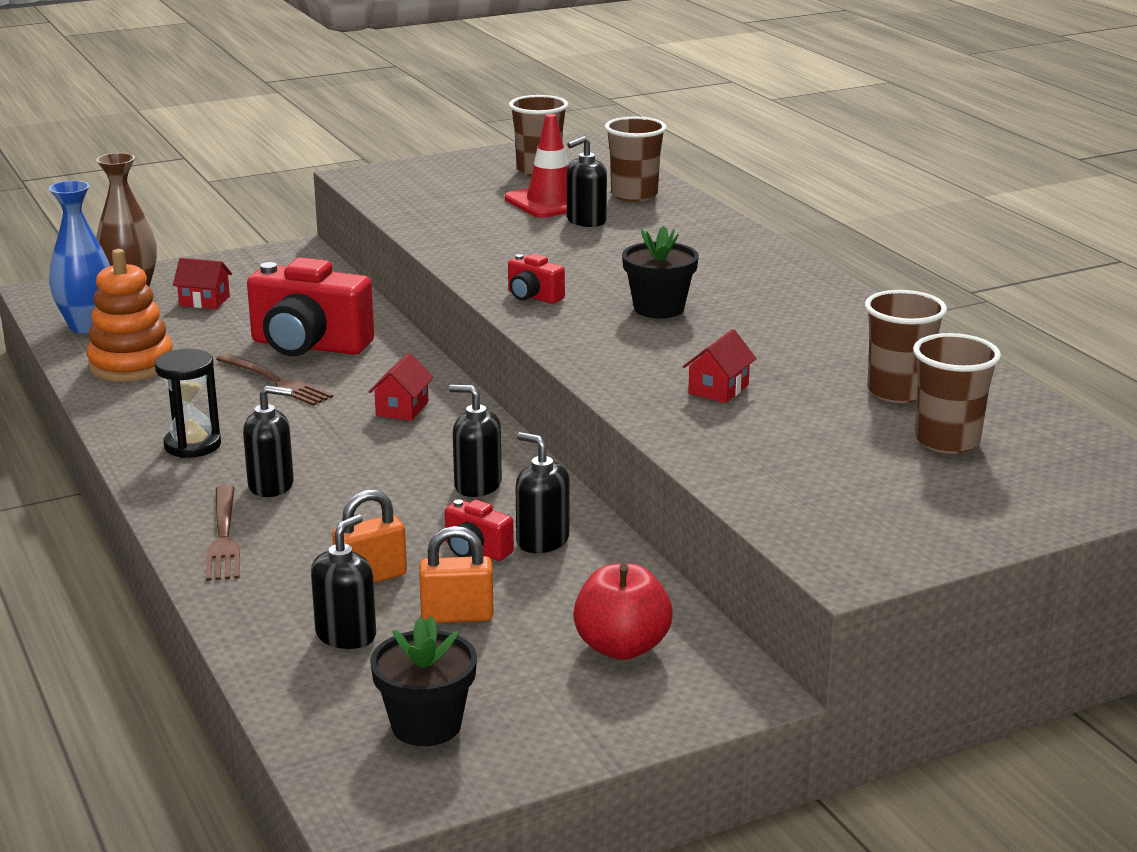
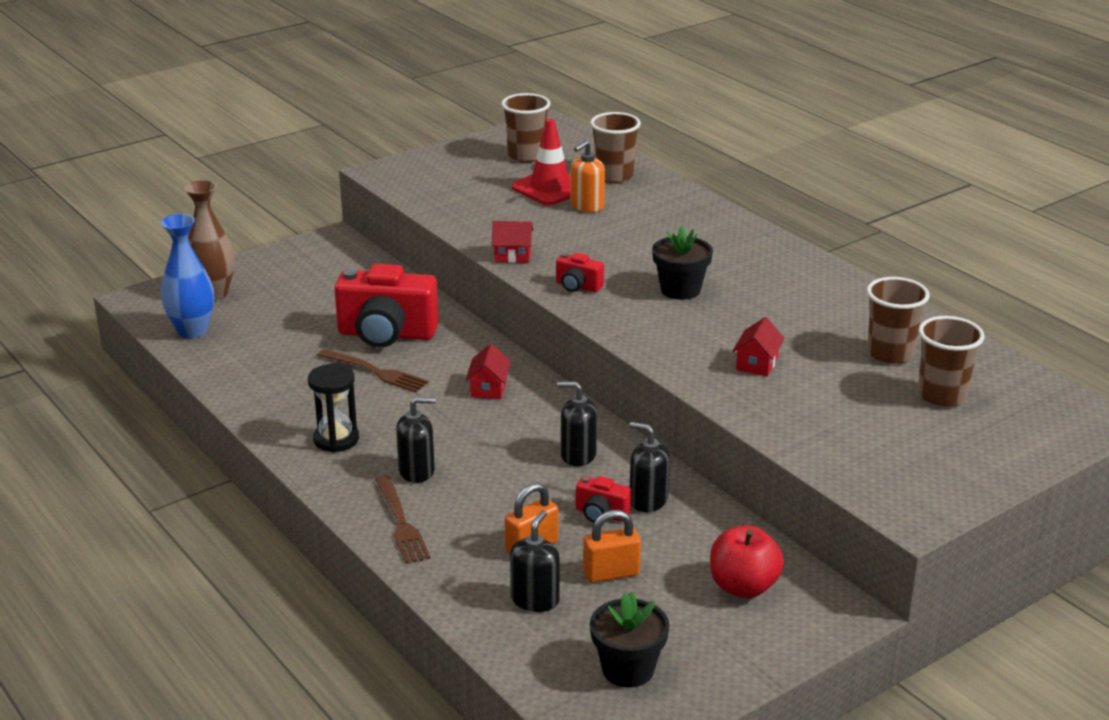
camera: 10 degrees left, 5 degrees up
orange stacking toy [87,249,173,381] -> none
red house [173,258,232,309] -> red house moved to [492,221,533,263]
black soap dispenser [567,136,607,227] -> orange soap dispenser [570,140,605,212]

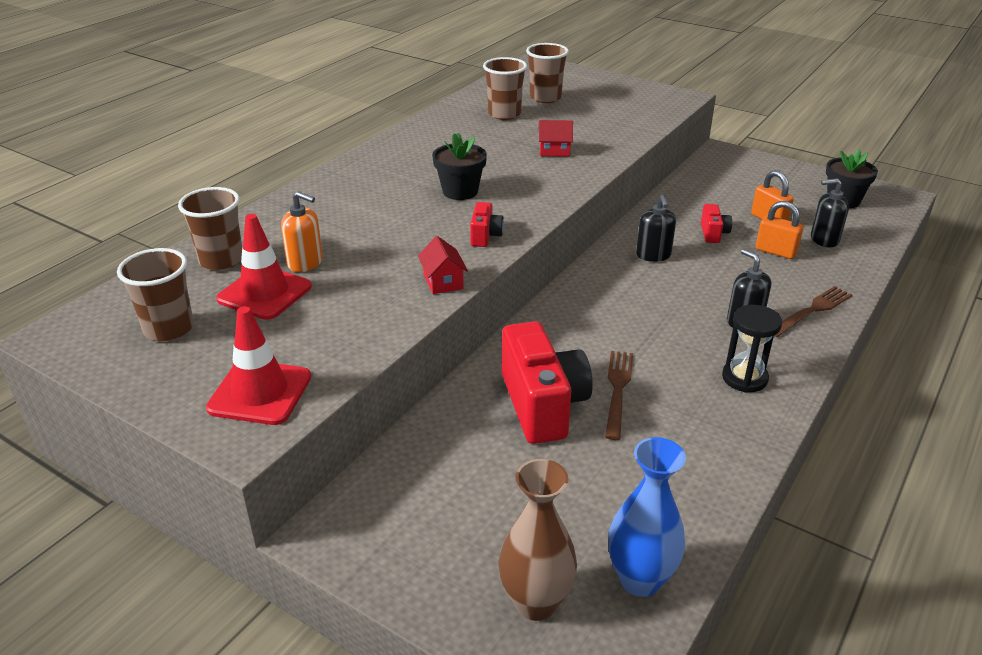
camera: 110 degrees left, 5 degrees up
red house [466,344,511,400] -> none
black soap dispenser [629,422,670,512] -> none
red apple [710,525,784,598] -> none
none -> red traffic cone [206,306,311,425]

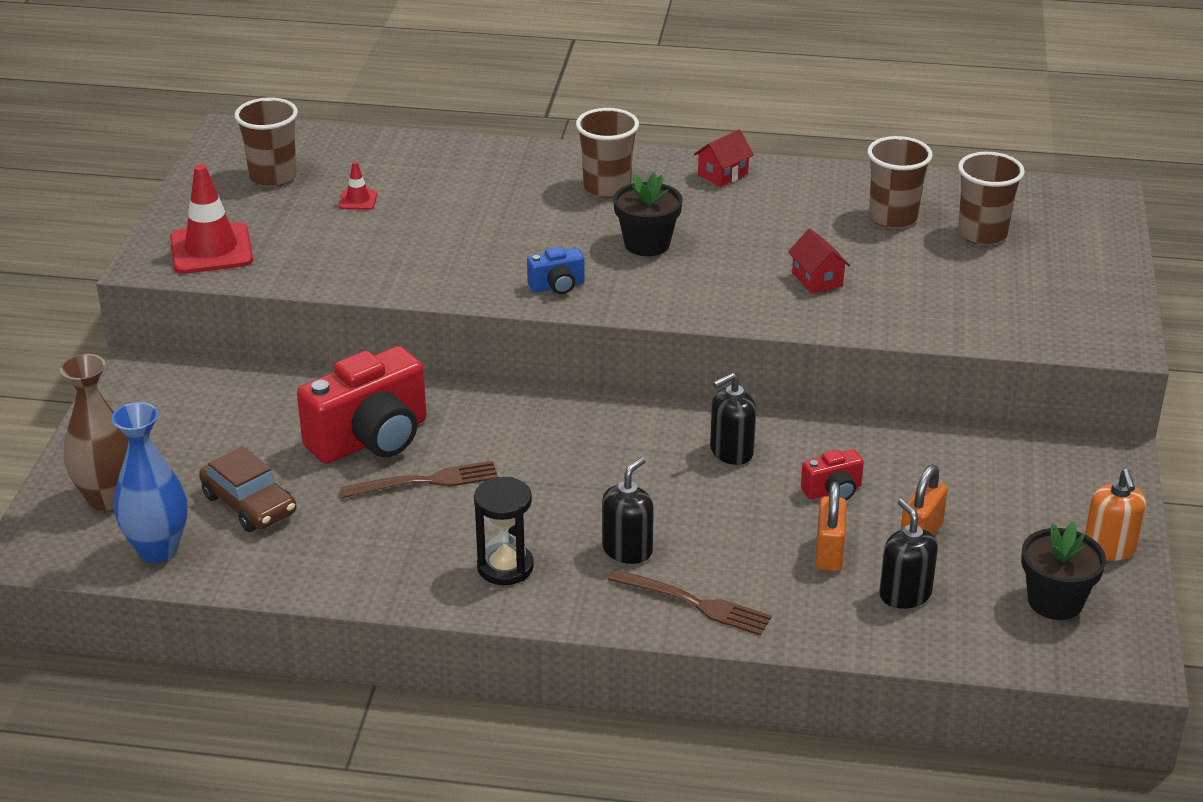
camera: 65 degrees right, 0 degrees up
brown cup [178,187,242,271] -> brown cup moved to [576,108,639,198]
red traffic cone [216,214,312,320] -> red traffic cone [339,161,378,210], size x0.47
orange soap dispenser [281,191,323,272] -> orange soap dispenser moved to [1085,469,1146,561]
red house [418,236,468,294] -> red house moved to [694,130,754,187]
red camera [470,202,504,247] -> blue camera [527,247,585,294]
none -> brown car [199,446,296,532]

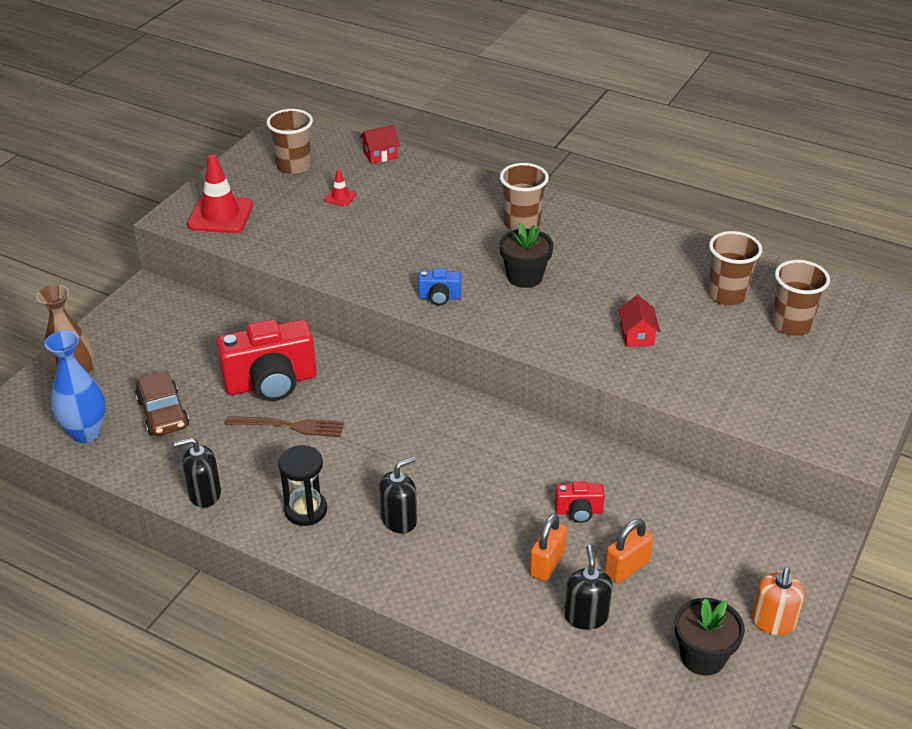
camera: 20 degrees right, 5 degrees up
brown fork [608,569,772,636] -> none
red house [694,130,754,187] -> red house moved to [360,125,400,164]
black soap dispenser [710,373,756,465] -> black soap dispenser moved to [174,437,221,508]

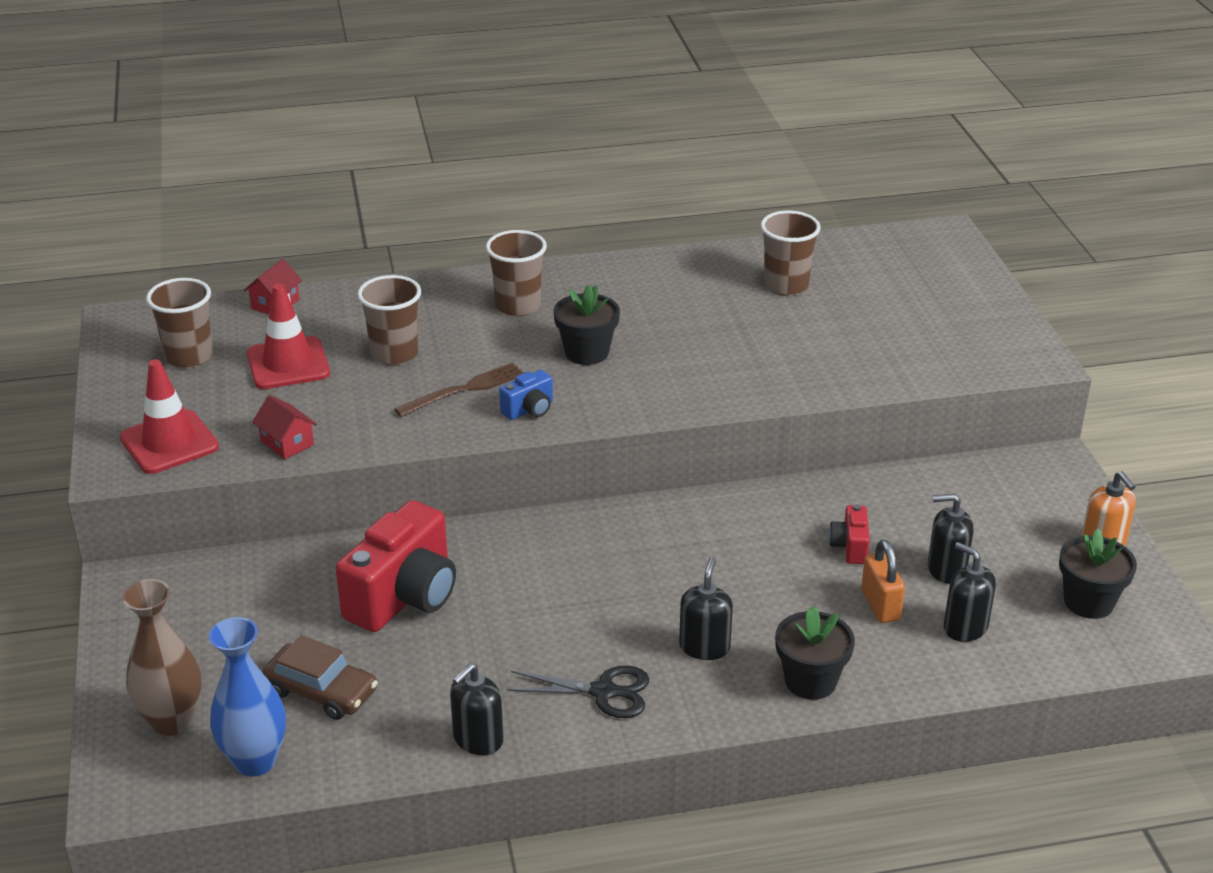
camera: 40 degrees left, 5 degrees down
brown fork [225,416,344,437] -> brown fork moved to [394,362,524,417]
black hourglass [278,445,327,526] -> black scissors [507,666,649,718]
red traffic cone [324,169,357,207] -> red traffic cone [247,284,330,389], size x2.11
red camera [555,481,605,523] -> red camera turned 135 degrees clockwise [829,504,870,564]
orange padlock [604,519,653,583] -> black soap dispenser [928,494,973,584]
red house [618,295,660,347] -> red house moved to [252,395,317,459]
brown cup [772,260,830,336] -> brown cup moved to [357,275,421,365]
none -> black flower pot [775,606,855,700]

